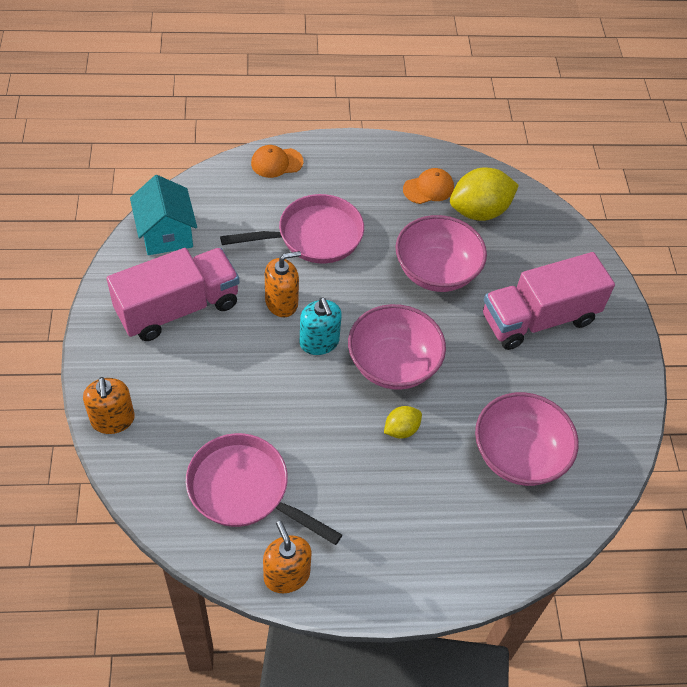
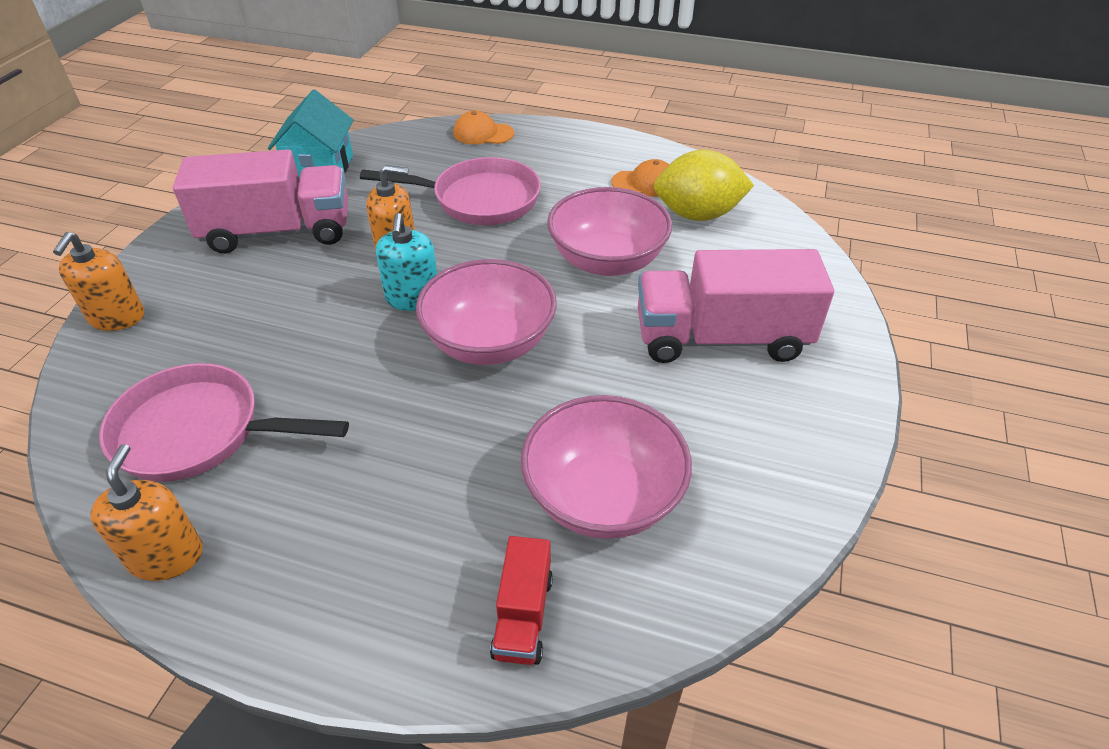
camera: 25 degrees right, 10 degrees down
pink pan [186,433,342,545] -> pink pan turned 45 degrees counterclockwise [99,363,349,482]
yellow lemon [384,406,422,438] -> none
none -> red truck [490,536,553,665]

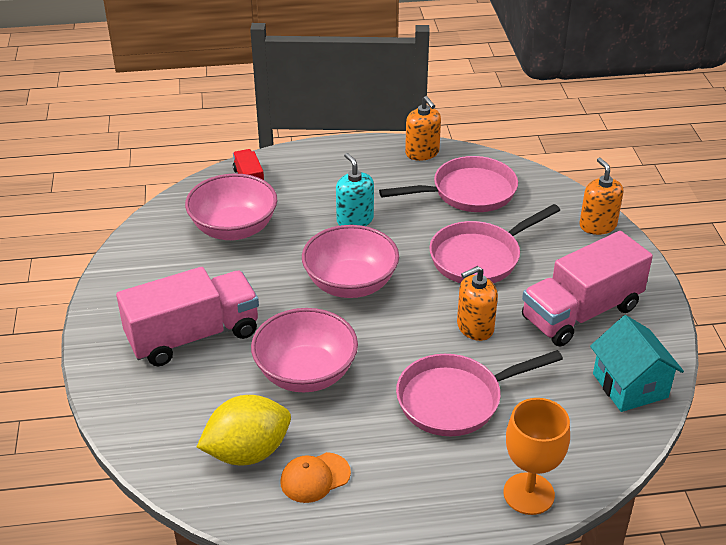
camera: 155 degrees right, 5 degrees down
turquoise soap dispenser [376,213,437,311] -> turquoise soap dispenser moved to [336,153,374,226]
orange cap [453,111,514,144] -> orange goblet [503,398,570,515]
none -> pink pan [429,204,560,283]

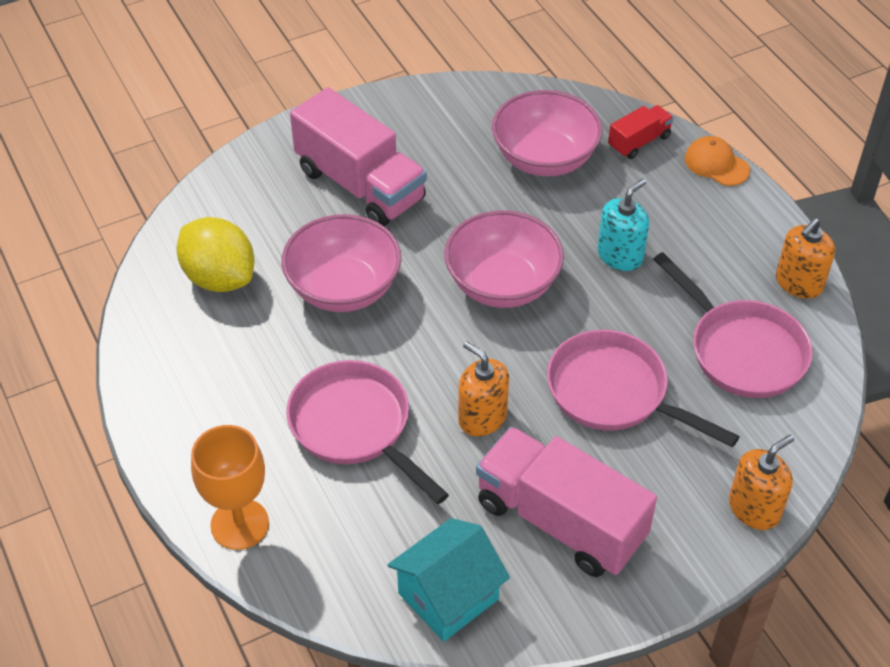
camera: 70 degrees right, 10 degrees up
orange cap [280,452,351,503] -> orange cap moved to [685,136,750,186]

